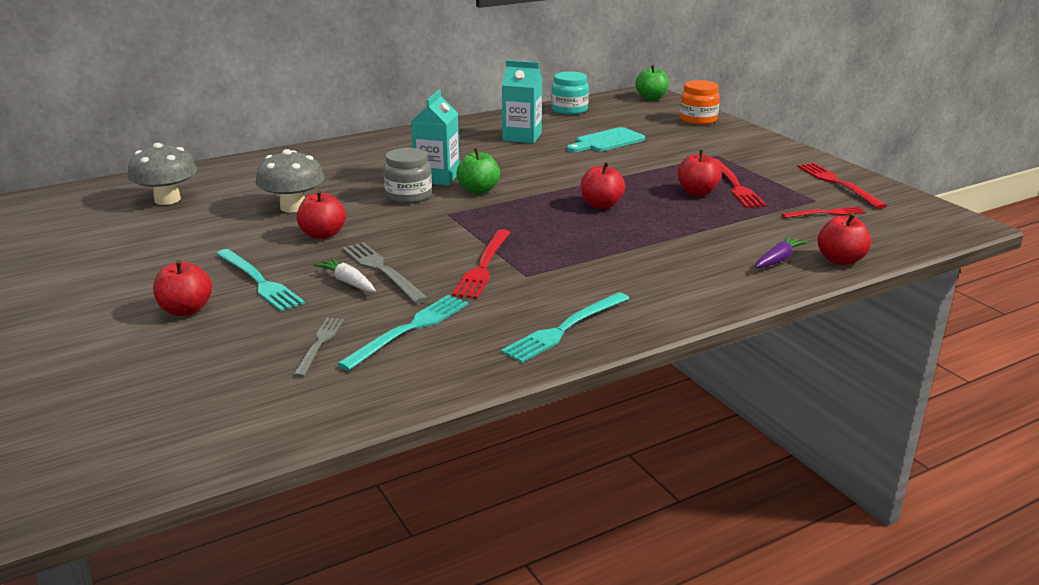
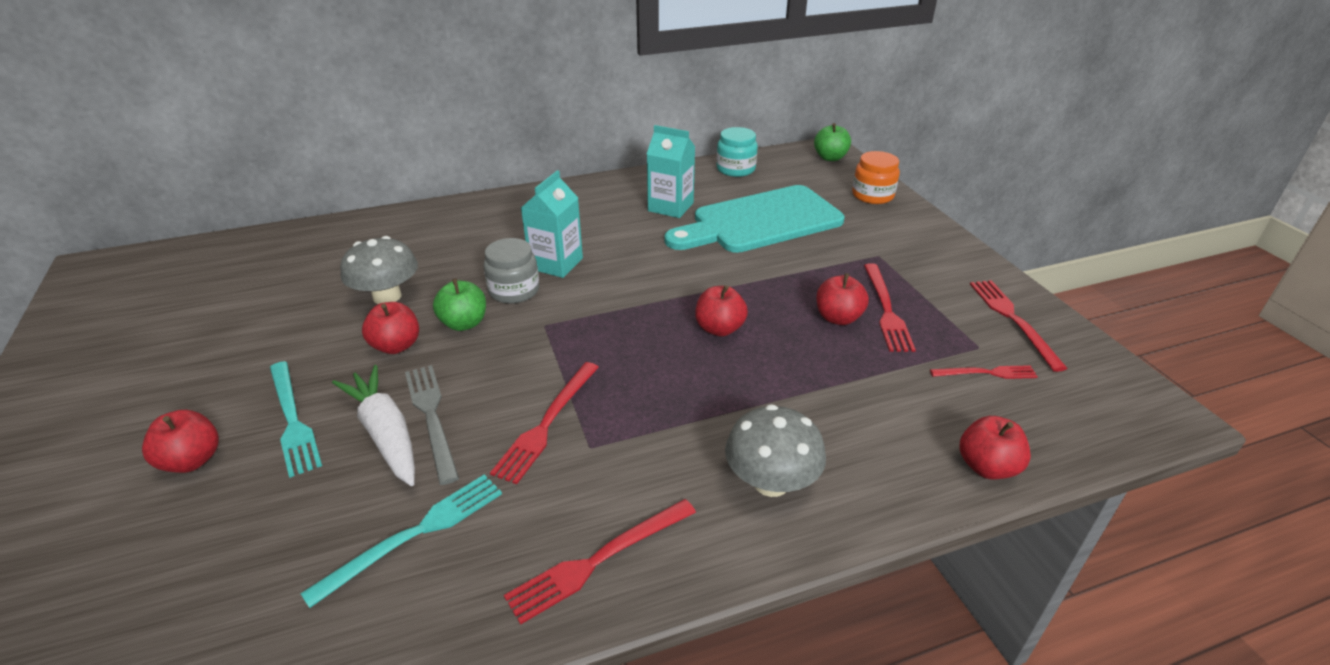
camera: 10 degrees right, 10 degrees up
grey mushroom [127,143,197,205] -> grey mushroom moved to [725,404,826,497]
grey fork [293,318,344,377] -> none
white carrot [313,258,376,292] -> white carrot [332,365,415,486], size x1.77
green apple [456,148,500,194] -> green apple moved to [433,278,486,331]
turquoise fork [501,292,630,363] -> red fork [504,499,696,625]
turquoise cutting board [567,127,645,152] -> turquoise cutting board [664,185,845,253], size x1.93
purple carrot [755,236,808,268] -> none

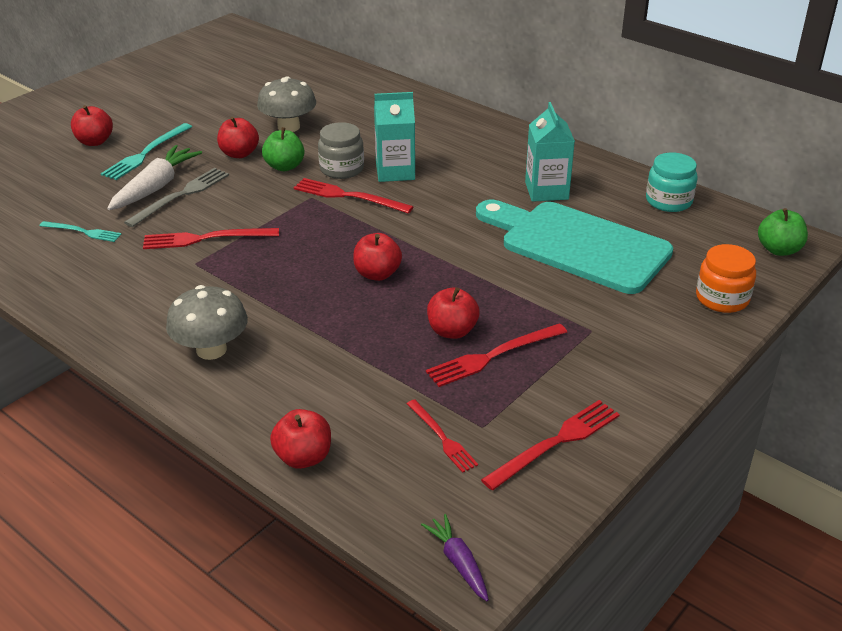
camera: 60 degrees right, 0 degrees up
turquoise fork [300,474,502,608] -> turquoise fork [39,221,122,242], size x0.65
red fork [504,499,696,625] -> red fork moved to [294,178,414,214]
none -> purple carrot [421,514,489,601]

